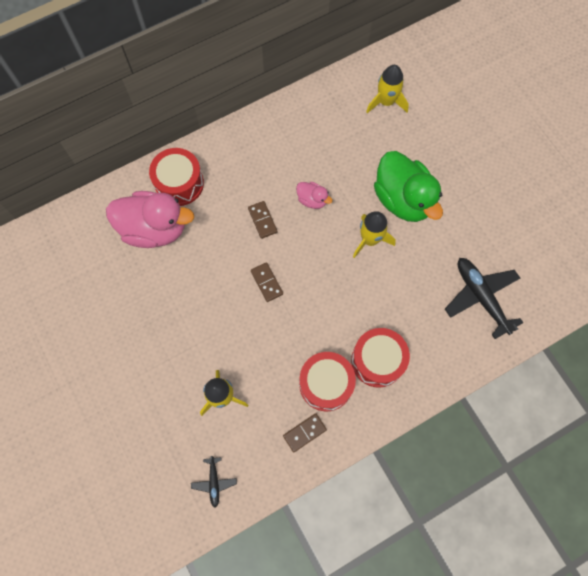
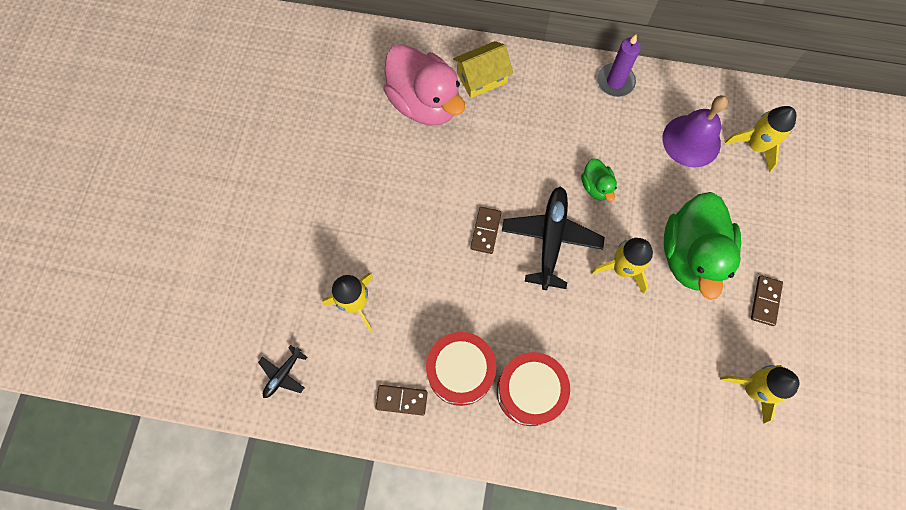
camera: 40 degrees right, 0 degrees up
red drum [149,148,204,206] -> yellow house [453,41,513,98]
brown domino [248,201,278,239] -> brown domino moved to [751,276,783,326]
pink duck [296,182,333,209] -> green duck [581,159,617,201]
black plane [445,258,523,339] -> black plane moved to [502,186,605,290]
none -> purple candle [597,35,641,97]
none -> purple bell [663,95,728,167]
none -> yellow rocket [720,365,799,424]

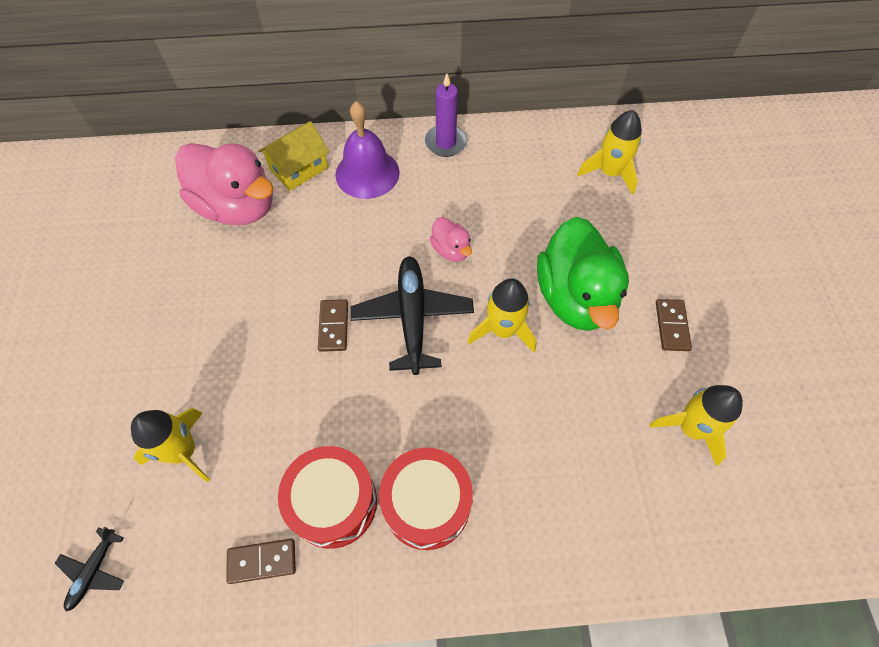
camera: 15 degrees left, 10 degrees down
green duck [581,159,617,201] -> pink duck [430,217,472,262]
purple bell [663,95,728,167] -> purple bell moved to [335,101,400,199]

